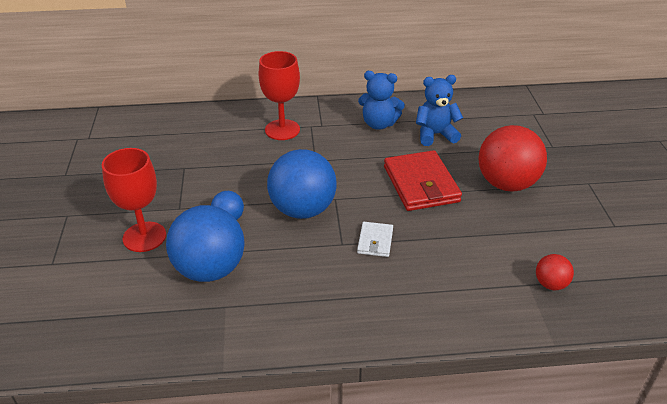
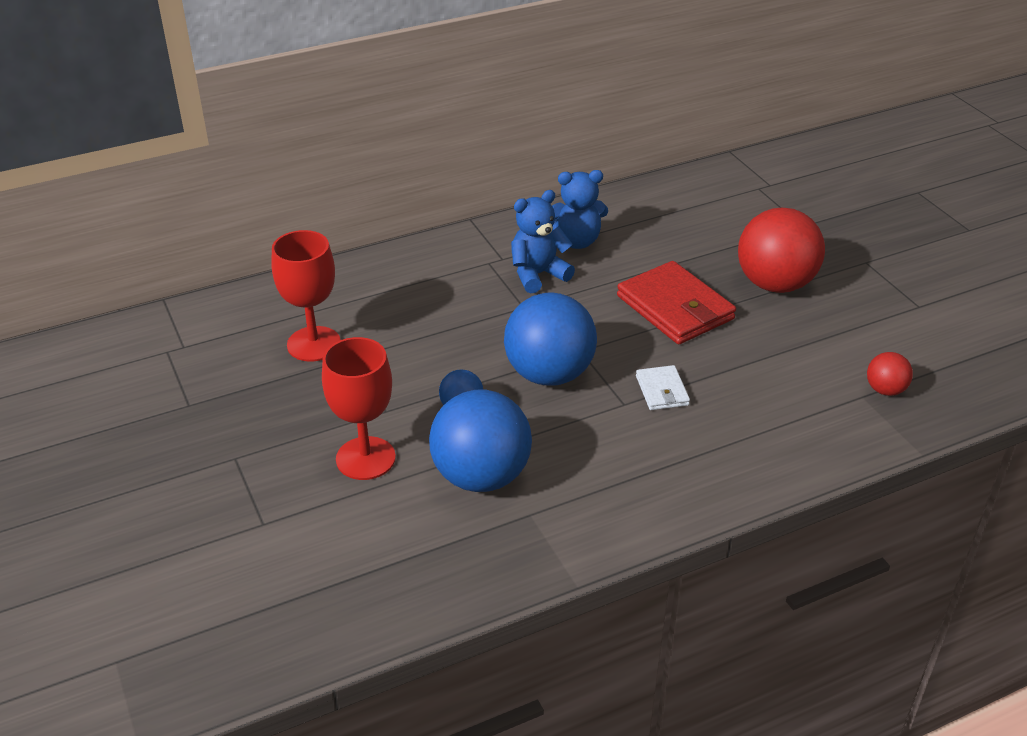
camera: 20 degrees left, 0 degrees up
red goblet [259,51,300,140] -> red goblet moved to [271,230,341,362]
blue teddy bear [416,75,463,146] -> blue teddy bear moved to [511,190,575,294]

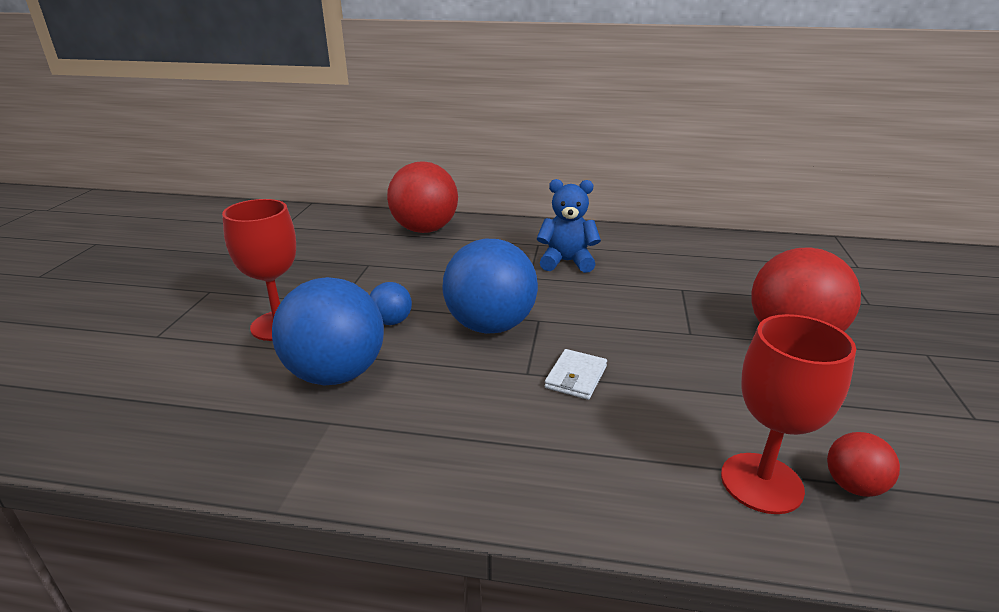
camera: 35 degrees right, 10 degrees down
red goblet [271,230,341,362] -> red goblet moved to [721,314,856,514]
blue teddy bear [552,170,608,249] -> none
red wallet [617,261,736,345] -> none
none -> red ball [387,161,458,233]

